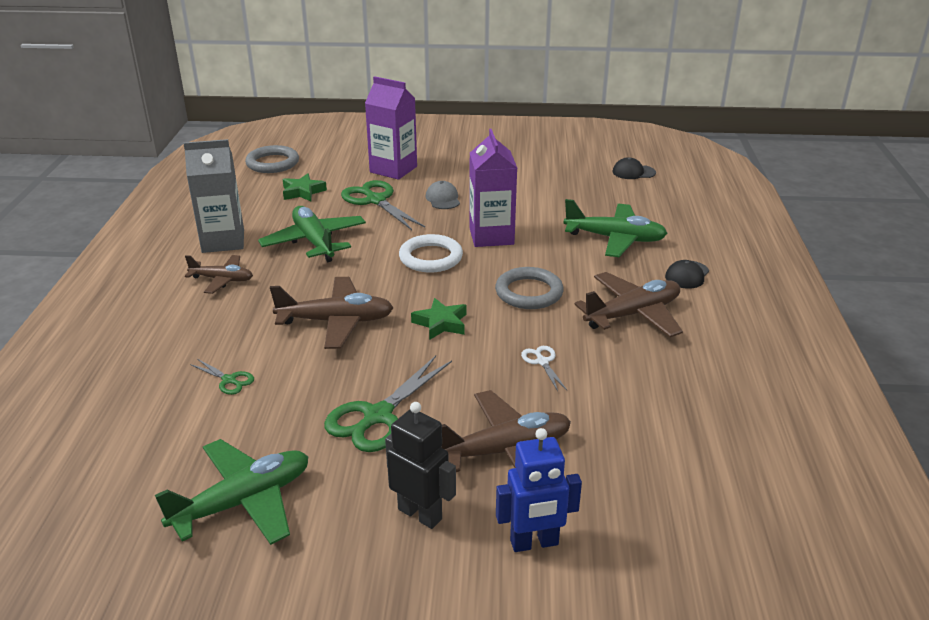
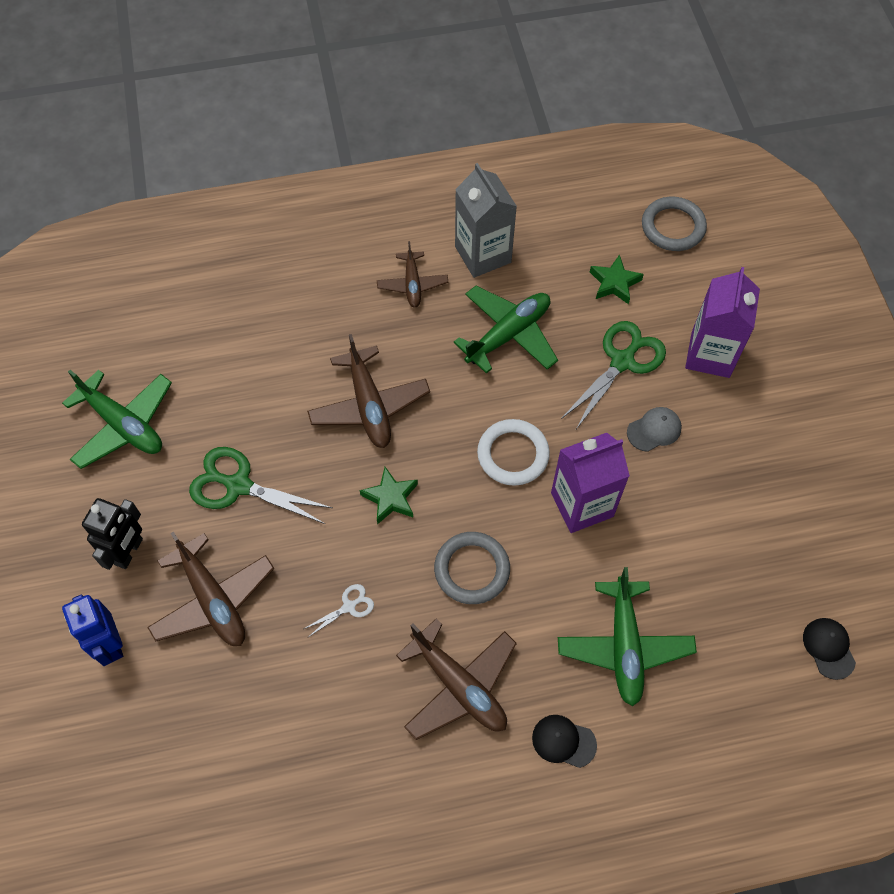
camera: 75 degrees right, 30 degrees up
green scissors [190,359,254,395] -> none

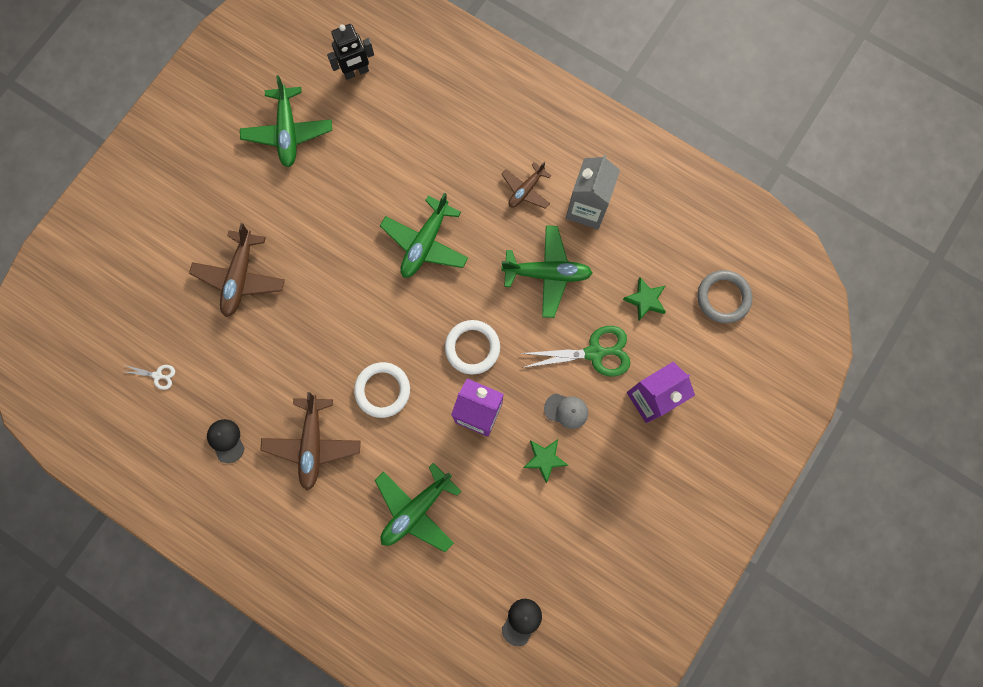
camera: 45 degrees right, 15 degrees up
blue robot [62,594,123,666] -> none
black robot [82,498,143,570] -> black robot moved to [327,24,374,80]
green scissors [189,447,332,524] -> none
white scissors [304,584,374,637] -> white scissors moved to [125,365,175,390]
brown plane [307,334,430,448] -> green plane [380,192,468,278]
green star [360,467,418,524] -> green star moved to [523,439,569,483]
grey ring [434,532,510,604] -> white ring [354,362,410,418]
black cap [532,715,597,768] -> black cap moved to [207,419,244,463]

